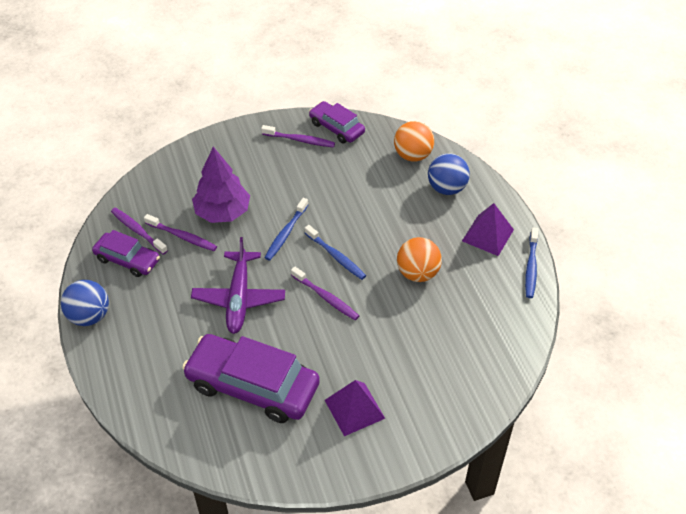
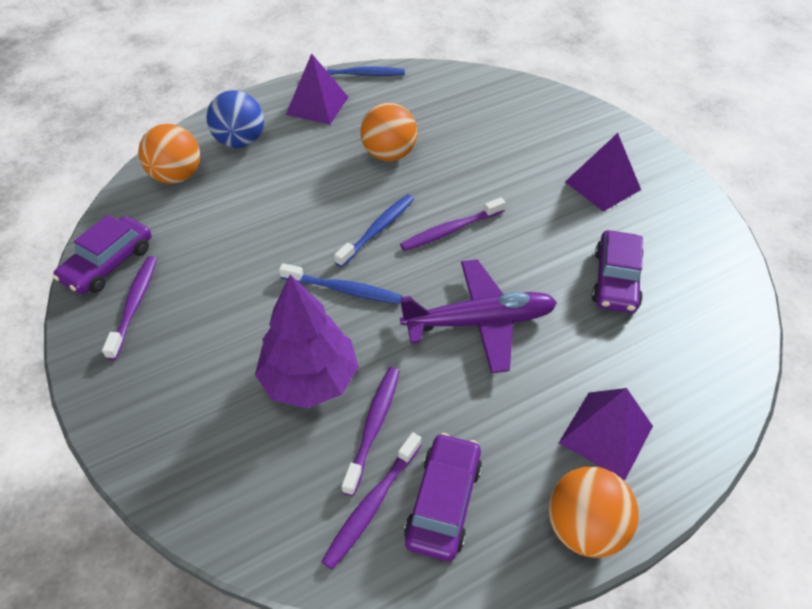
camera: 100 degrees left, 0 degrees up
blue ball [61,280,109,326] -> orange ball [548,467,639,558]
purple car [182,334,320,423] -> purple car [592,230,644,313], size x0.56
purple toothbrush [291,267,359,320] -> purple toothbrush turned 150 degrees counterclockwise [400,198,506,251]
none -> purple pyramid [559,388,653,480]

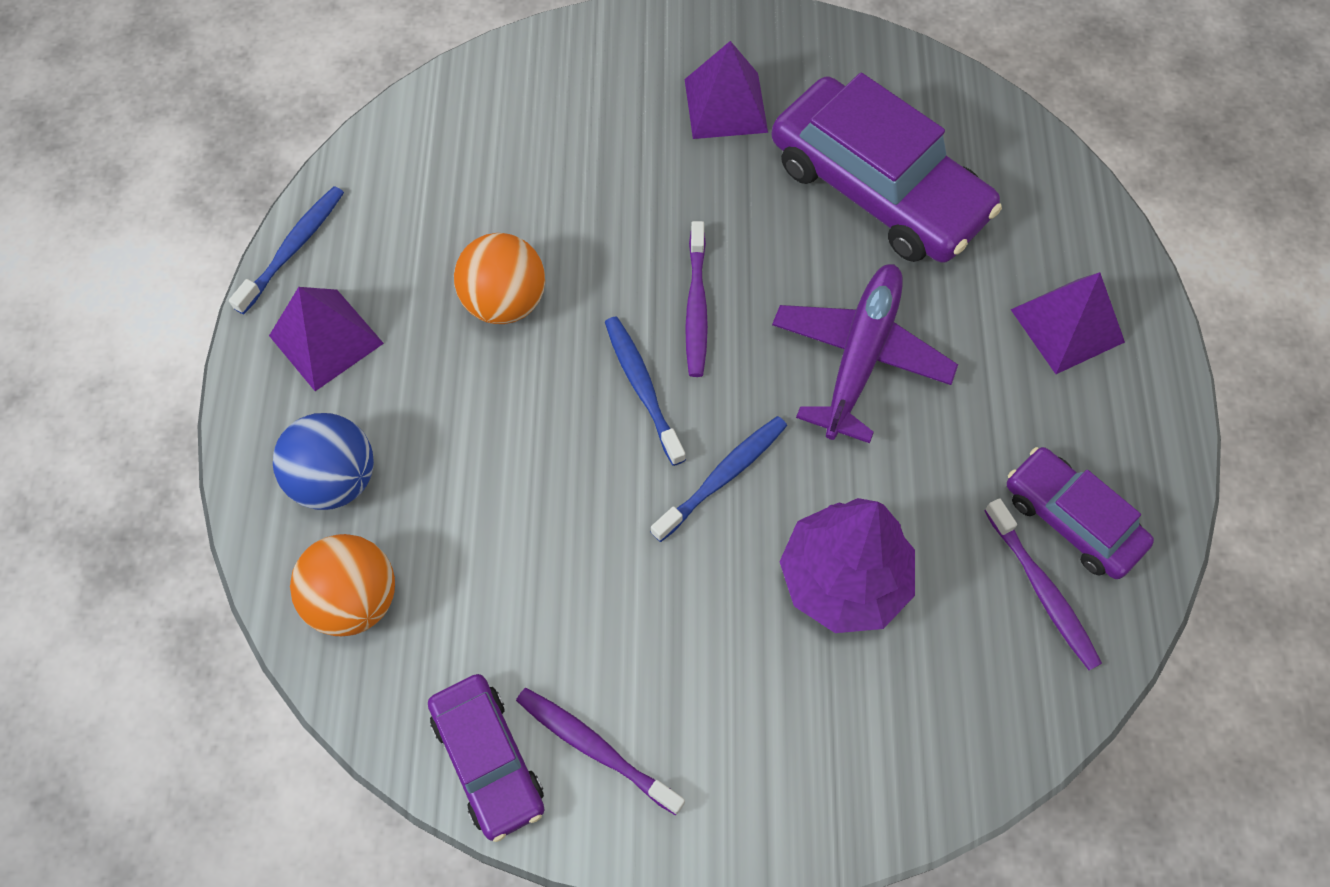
camera: 60 degrees left, 15 degrees up
purple toothbrush [342,367,400,496] -> none
orange ball [548,467,639,558] -> none
purple car [592,230,644,313] -> purple car [772,73,1002,263], size x1.78

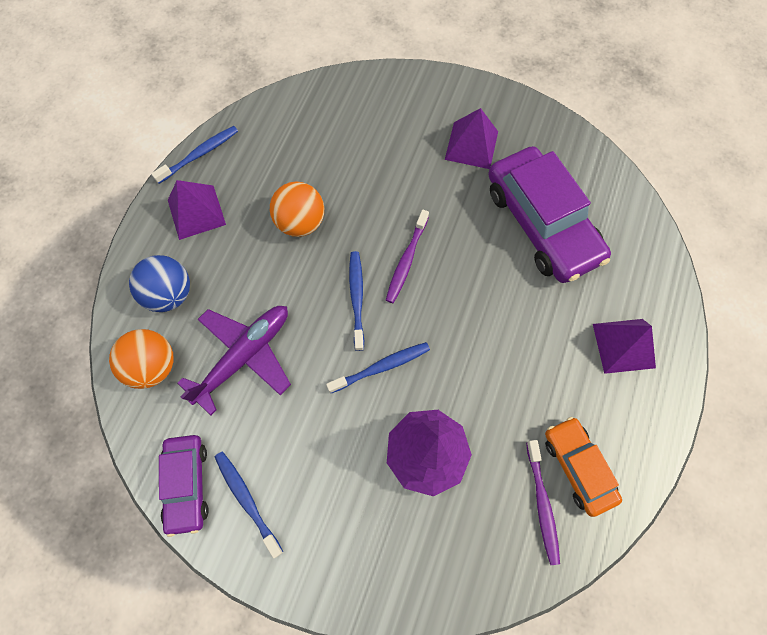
camera: 20 degrees right, 5 degrees up
purple toothbrush [516,688,685,815] -> blue toothbrush [215,451,283,558]
purple plane [772,264,958,443] -> purple plane moved to [177,306,291,415]
purple car [1007,447,1154,579] -> orange car [545,417,622,517]

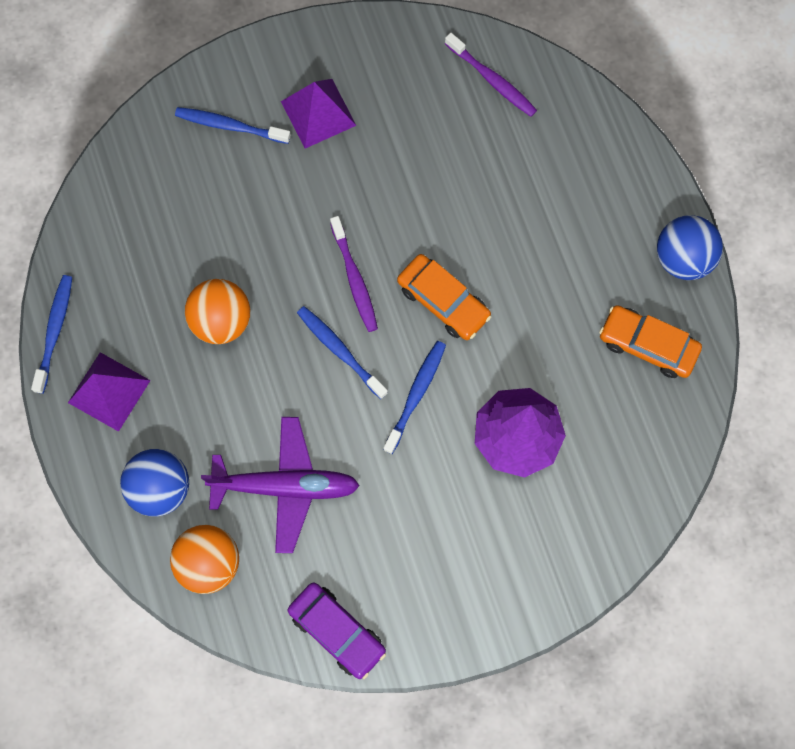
camera: 40 degrees left, 5 degrees up
purple plane [177,306,291,415] -> purple plane turned 90 degrees clockwise [201,417,360,553]
blue toothbrush [215,451,283,558] -> blue toothbrush moved to [175,107,291,144]
purple car [488,146,611,283] -> none
purple toothbrush [526,440,560,565] -> purple toothbrush moved to [445,33,537,117]
purple pyramid [593,319,656,374] -> none
none -> orange car [397,254,491,340]
none -> blue ball [657,215,723,280]

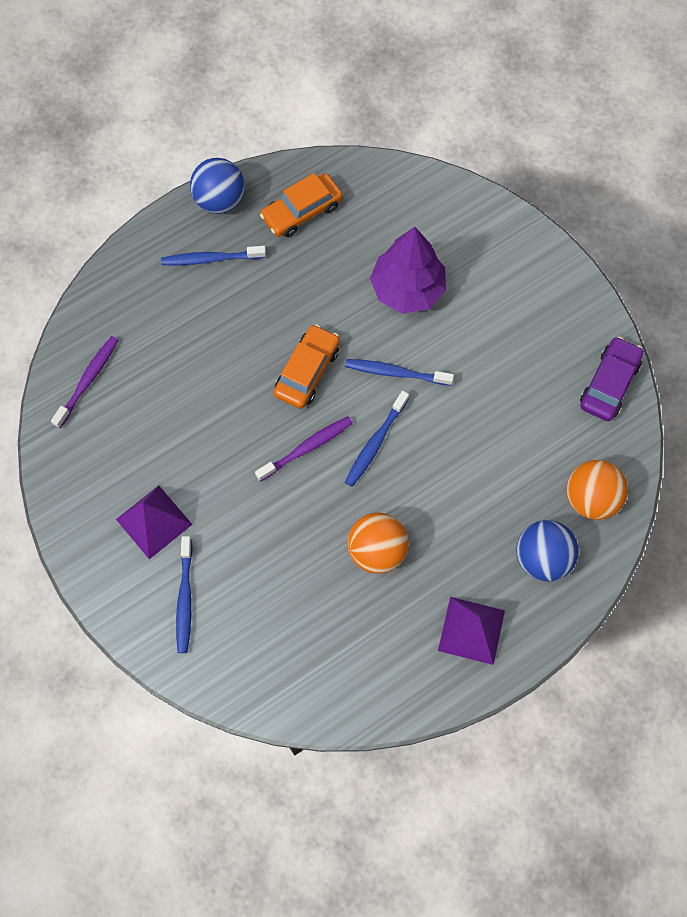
camera: 105 degrees left, 5 degrees down
blue toothbrush [31,275,72,394] -> blue toothbrush moved to [161,246,266,265]
purple plane [201,417,360,553] -> none
orange car [599,305,702,378] -> orange car turned 45 degrees clockwise [260,173,343,237]

